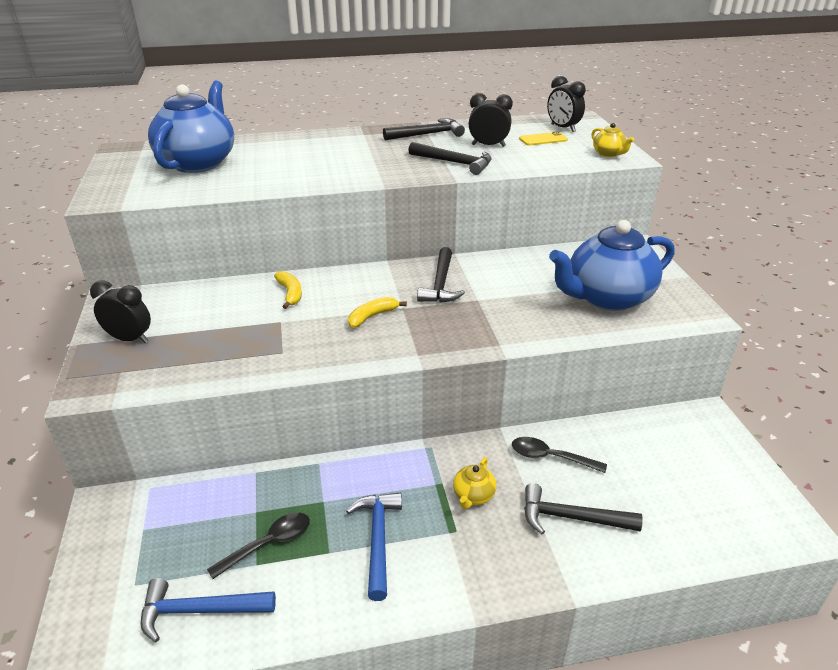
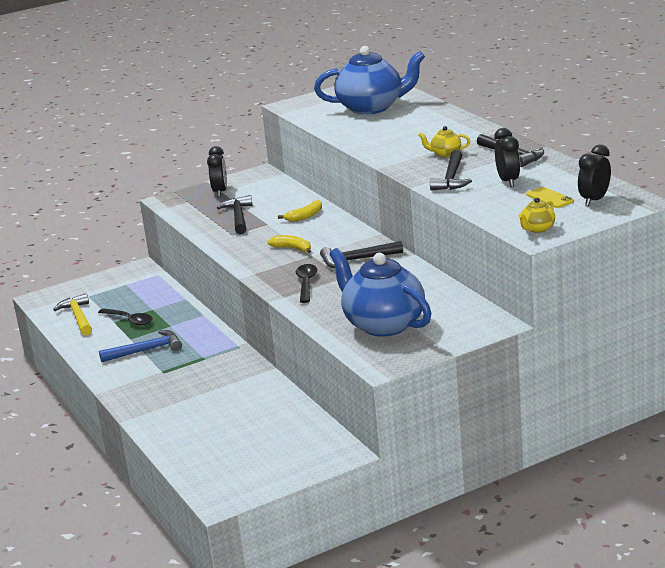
camera: 75 degrees right, 10 degrees down
blue hammer [141,578,276,642] -> yellow hammer [53,293,92,336]
yellow teapot [453,457,496,509] -> yellow teapot moved to [418,126,470,157]
black spoon [512,437,607,473] -> black spoon moved to [296,264,317,303]
black hammer [524,483,643,534] -> black hammer moved to [217,195,252,234]

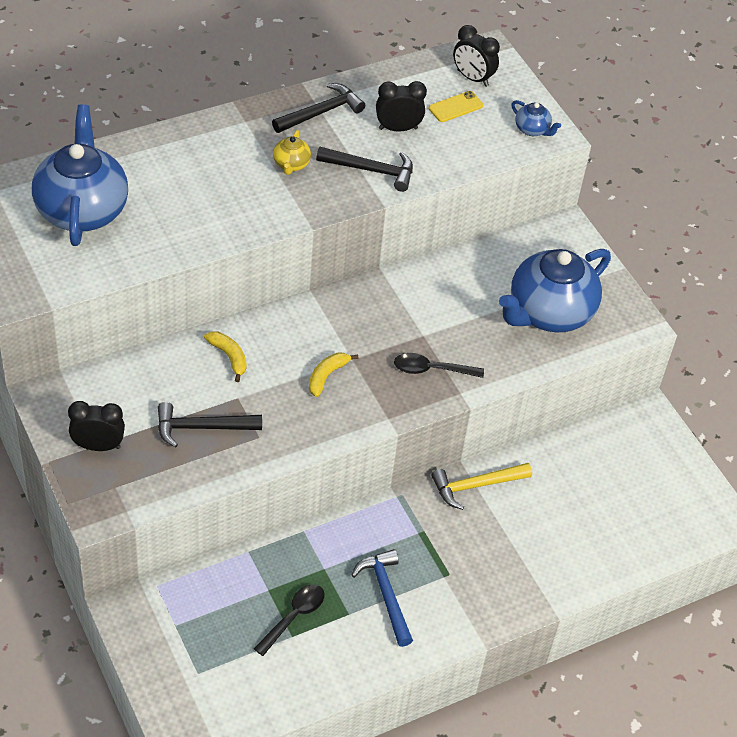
camera: 95 degrees left, 25 degrees up
yellow hammer [53,293,92,336] -> yellow hammer moved to [431,463,532,510]
black hammer [320,241,403,268] -> none
yellow teapot [518,198,555,233] -> blue teapot [511,100,561,136]

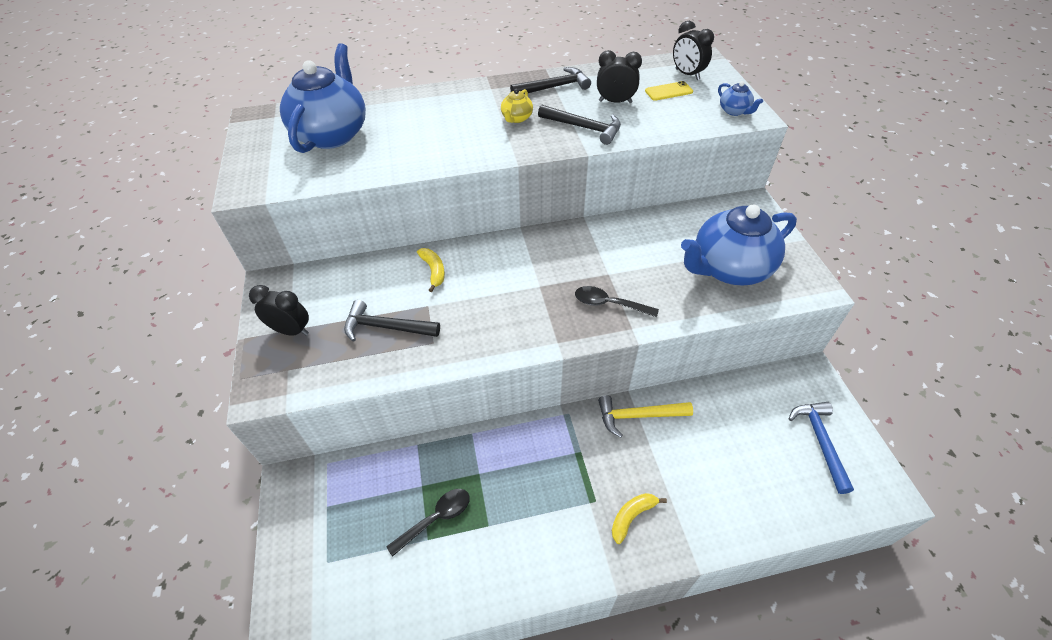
camera: 20 degrees right, 0 degrees up
yellow banana [309,353,359,397] -> yellow banana moved to [612,493,667,544]
blue hammer [352,549,413,647] -> blue hammer moved to [789,402,854,494]

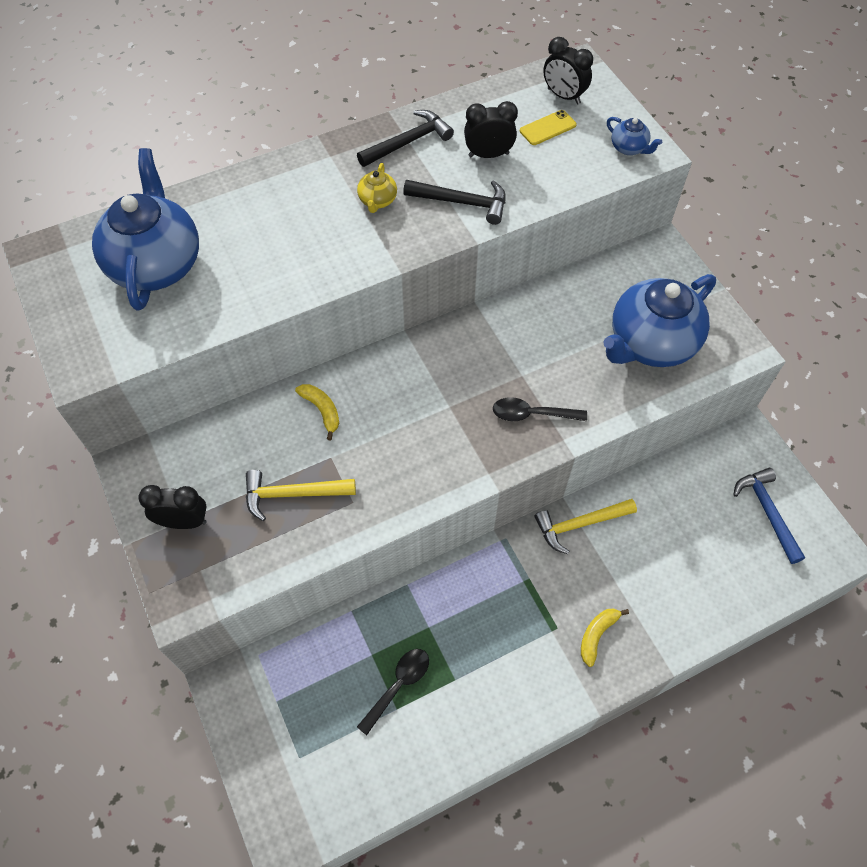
camera: 15 degrees left, 10 degrees up
black hammer [344,300,440,342] -> yellow hammer [246,470,356,521]

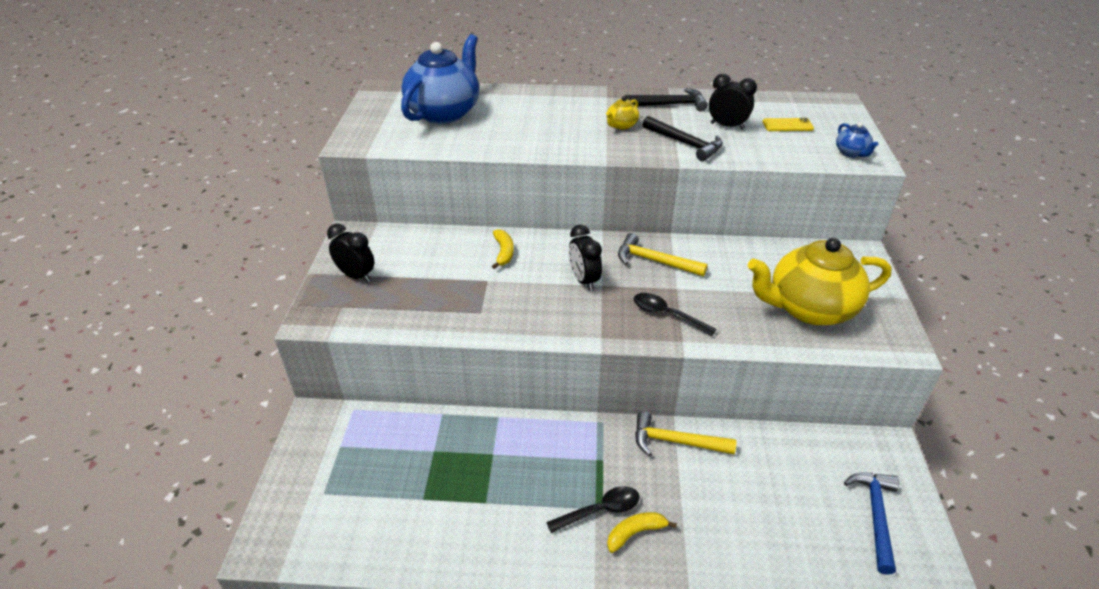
camera: 30 degrees right, 20 degrees down
yellow hammer [246,470,356,521] -> yellow hammer moved to [618,233,708,277]
black spoon [357,649,429,735] -> black spoon moved to [546,486,640,533]
black clock [543,37,593,104] -> black clock moved to [569,225,602,291]
blue teapot [603,274,716,367] -> yellow teapot [748,238,892,325]

